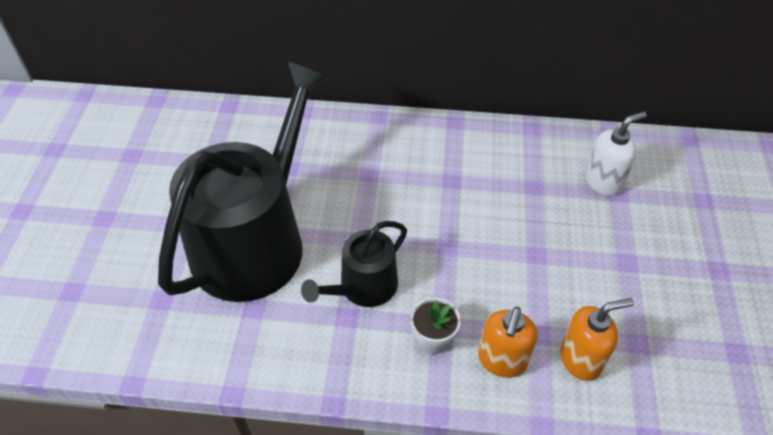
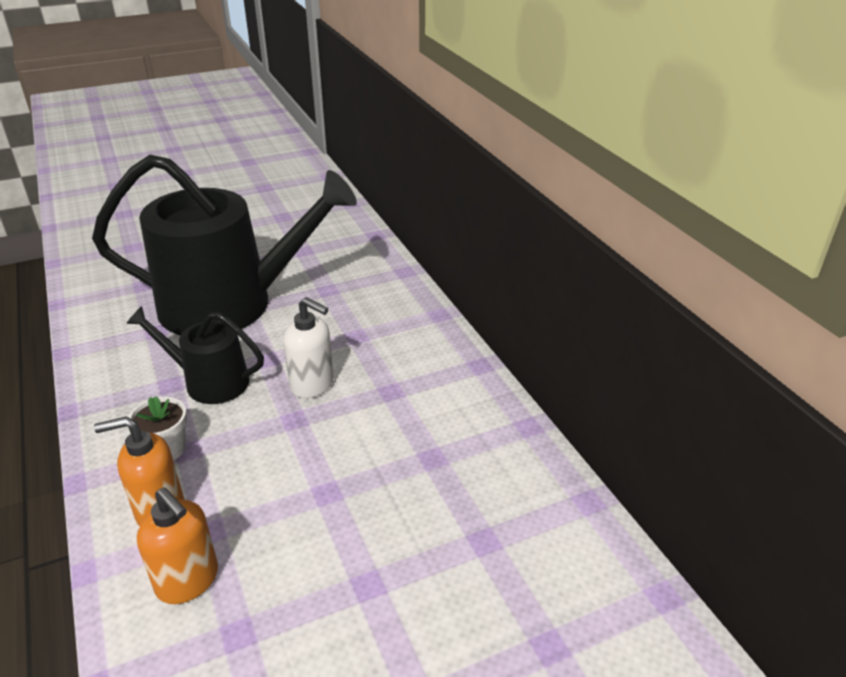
camera: 60 degrees right, 15 degrees down
white soap dispenser [586,112,647,196] -> white soap dispenser moved to [283,297,334,399]

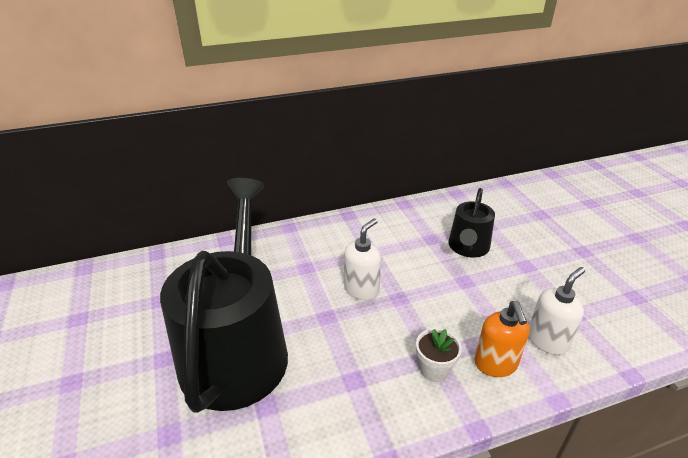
camera: 85 degrees left, 0 degrees up
black watering can [126,306,264,404] -> black watering can moved to [448,188,495,257]
orange soap dispenser [137,487,218,604] -> white soap dispenser [529,267,585,355]

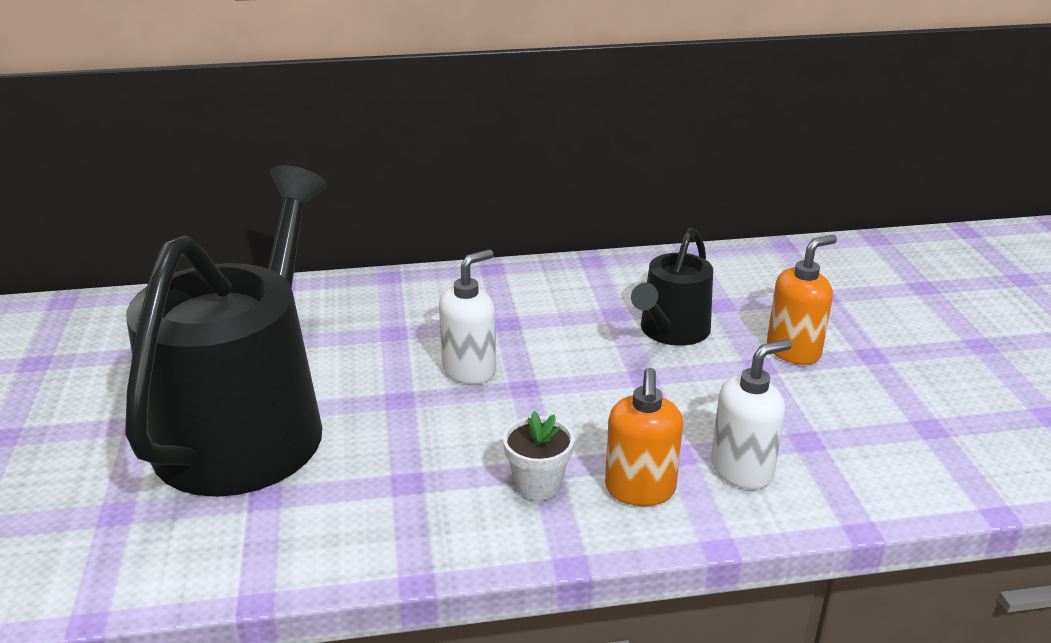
camera: 10 degrees right, 5 degrees down
none -> orange soap dispenser [767,235,837,365]

